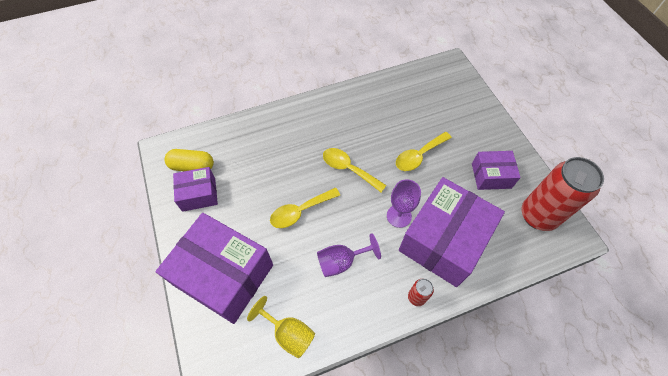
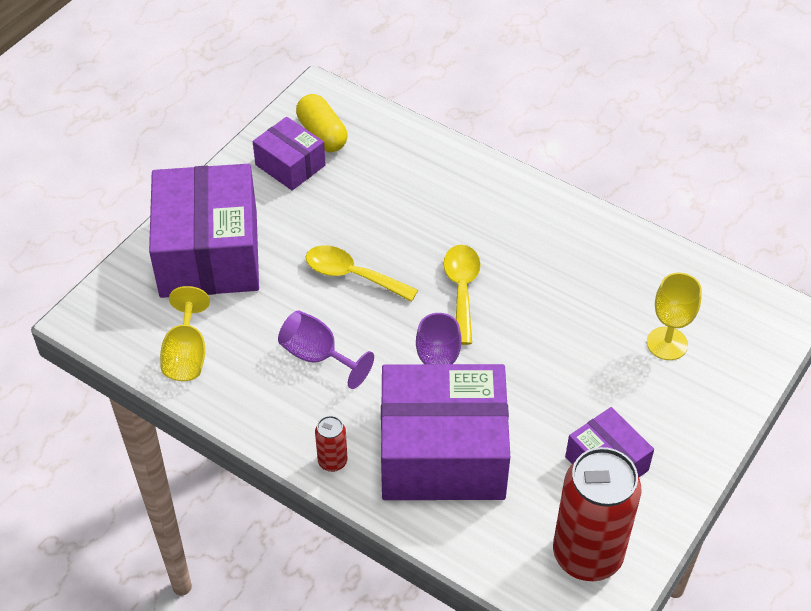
camera: 55 degrees right, 10 degrees down
yellow spoon [396,132,452,171] -> none
none -> yellow goblet [647,273,702,360]

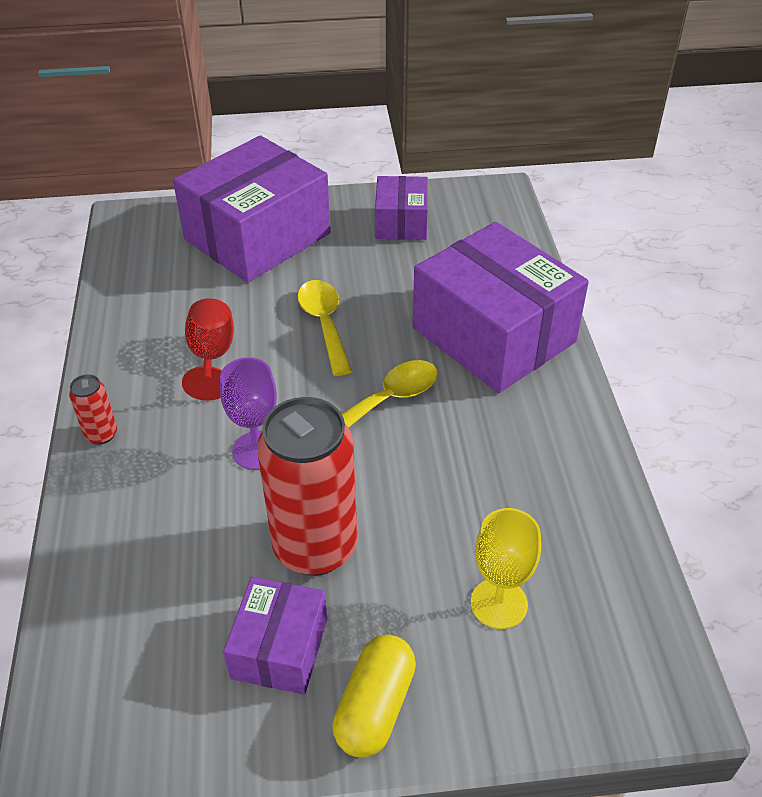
camera: 50 degrees right, 5 degrees down
yellow goblet [160,286,210,381] -> none
purple goblet [278,311,374,389] -> red goblet [182,298,234,401]
yellow capsule [296,94,347,152] -> yellow capsule moved to [332,635,416,758]
purple box [381,364,510,500] -> purple box moved to [413,222,589,393]
red can [553,447,641,581] -> red can moved to [257,397,357,576]

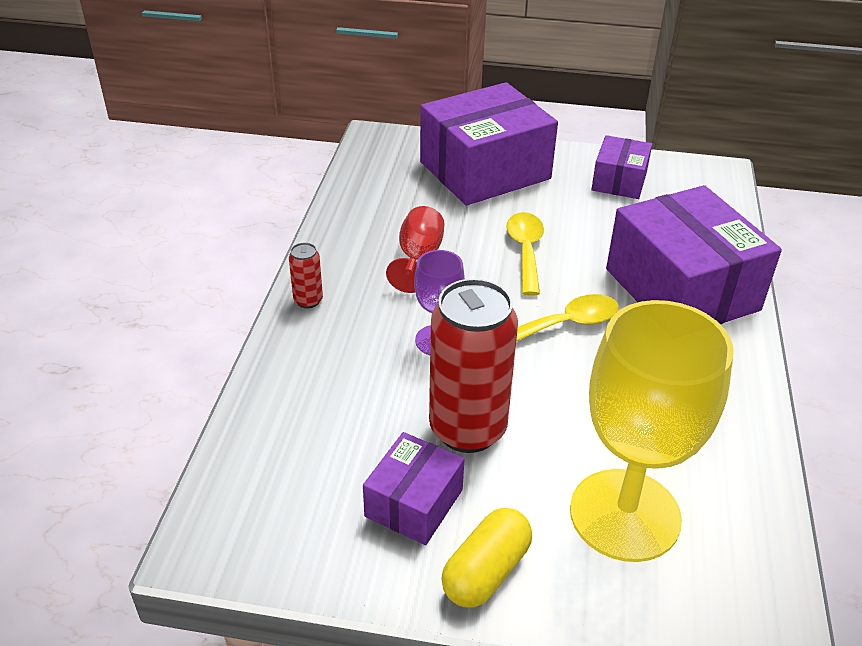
camera: 15 degrees right, 5 degrees down
yellow goblet [471,508,541,629] -> yellow goblet [570,300,734,562], size x2.02

